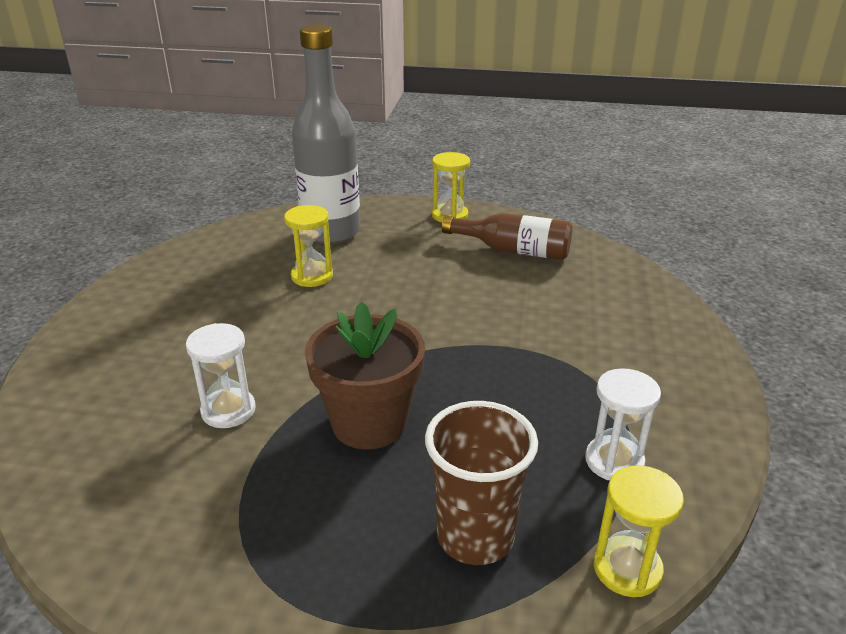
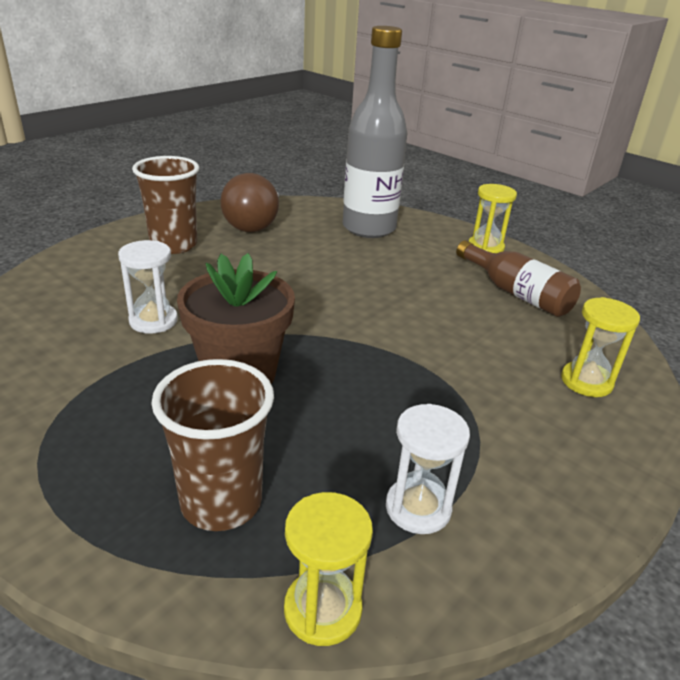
camera: 30 degrees right, 0 degrees up
yellow hourglass [284,205,333,287] -> yellow hourglass moved to [561,297,640,397]
none -> brown cup [132,156,199,254]
none -> brown light bulb [220,173,279,232]

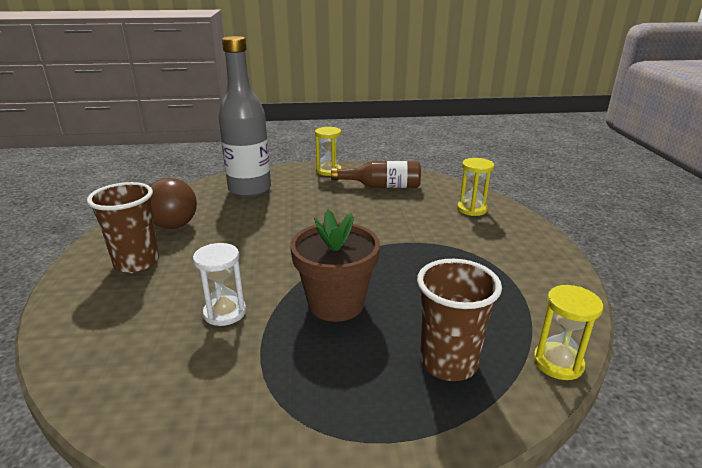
camera: 45 degrees left, 5 degrees down
white hourglass [386,404,470,534] -> none

